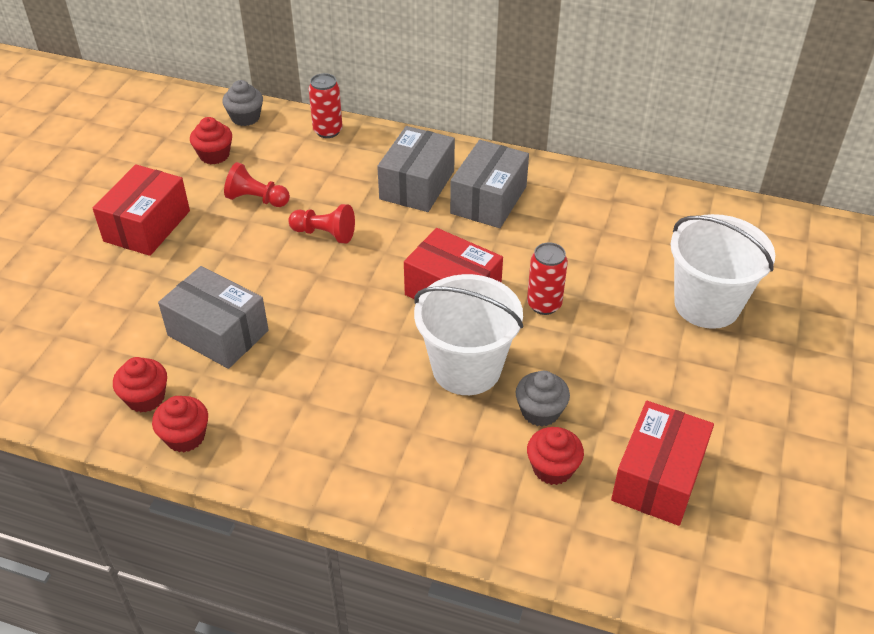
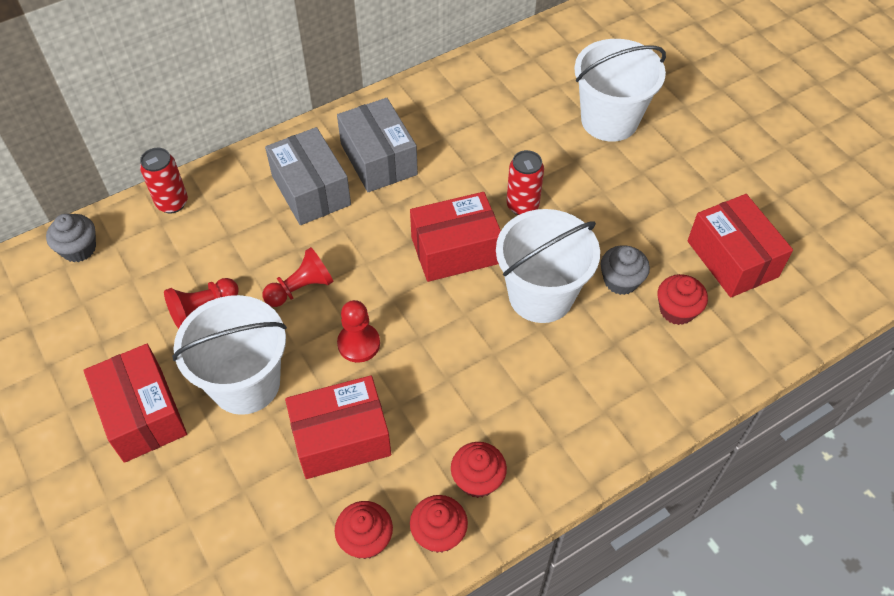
camera: 50 degrees left, 10 degrees up
grey box [158,266,269,369] -> red box [285,375,391,479]
red cupcake [190,117,232,164] -> red cupcake moved to [451,442,507,498]
none -> white bucket [172,295,287,415]
none -> red pawn [337,300,380,363]

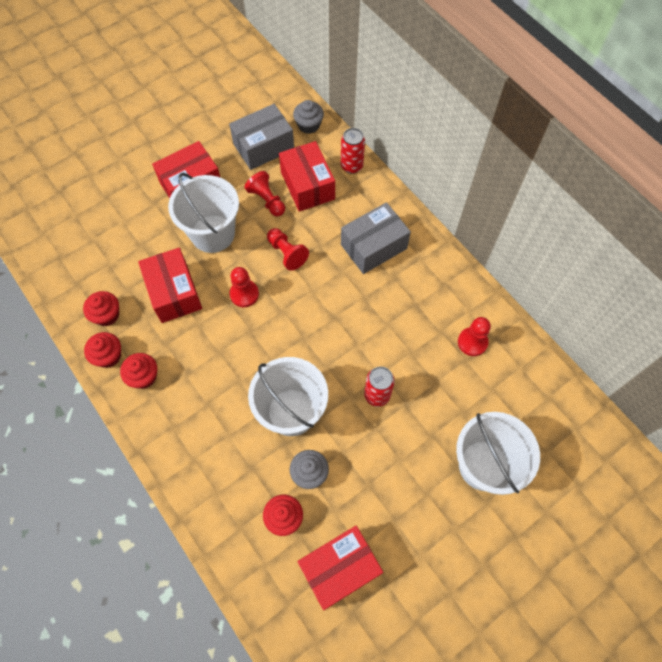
camera: 85 degrees right, 10 degrees up
grey box [337,98,418,192] -> grey box moved to [229,104,294,170]
red box [410,192,501,282] -> red box moved to [279,141,335,212]
none -> red pawn [458,317,491,356]

